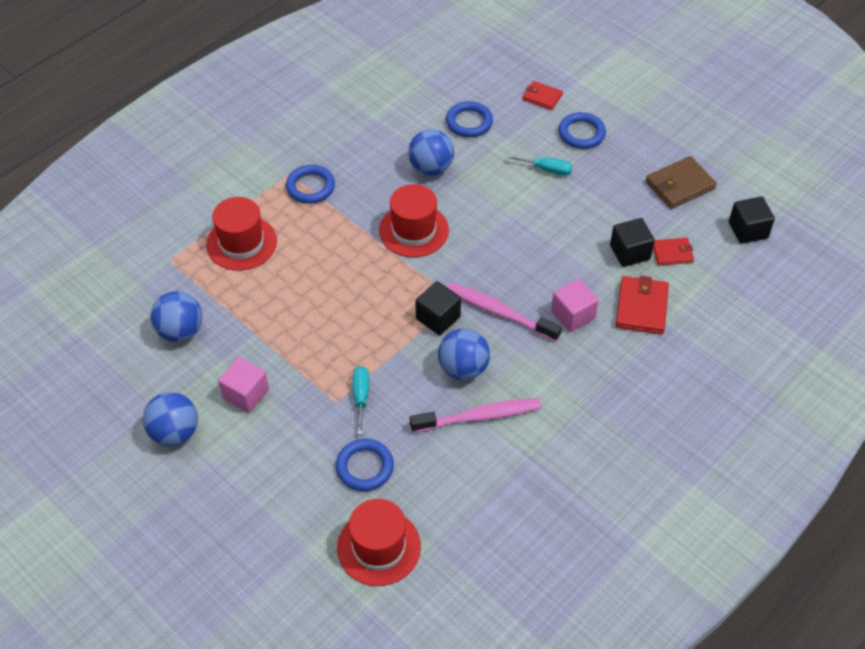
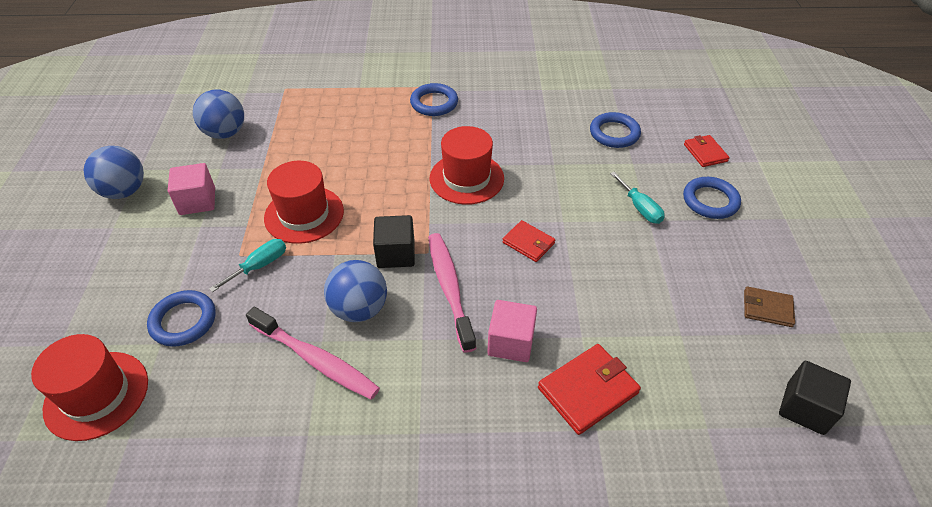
camera: 45 degrees right, 5 degrees down
red hat [206,197,277,271] -> red hat moved to [264,161,344,244]
blue ball [408,129,454,176] -> none
black cube [610,218,655,267] -> none
brown wallet [645,156,717,209] -> brown wallet [744,287,795,327], size x0.63
red wallet [653,238,694,266] -> red wallet moved to [502,220,555,262]

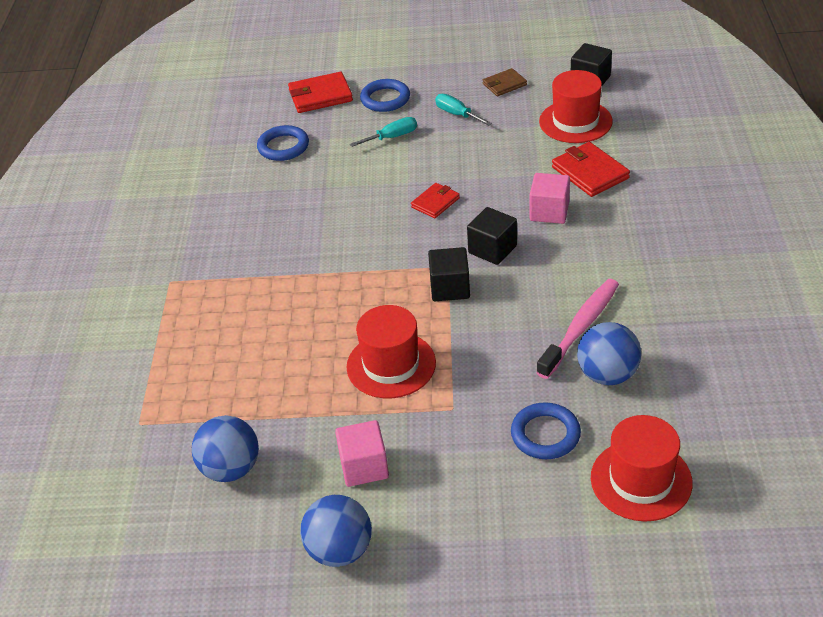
camera: 85 degrees left, 5 degrees down
turquoise screwdriver [209,239,286,292] -> turquoise screwdriver moved to [435,94,492,126]
blue ball [324,260,387,322] -> blue ball moved to [577,322,641,385]
blue ring [410,83,458,116] -> none
pink toothbrush [428,233,476,353] -> black cube [467,207,517,265]
red hat [430,126,504,205] -> red hat moved to [539,70,613,143]
red wallet [684,135,730,167] -> red wallet [288,72,353,113], size x1.60
brown wallet [744,287,795,327] -> brown wallet turned 45 degrees clockwise [483,68,527,96]

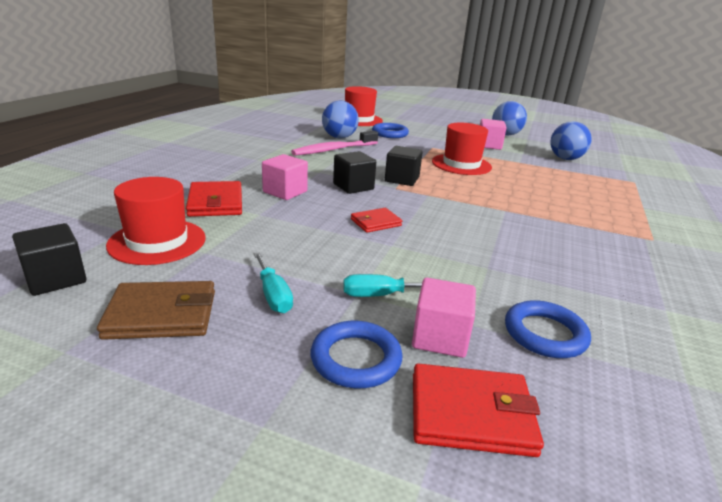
camera: 165 degrees left, 15 degrees down
brown wallet [483,68,527,96] -> brown wallet [97,281,215,340], size x1.60
none -> pink cube [412,278,476,358]

